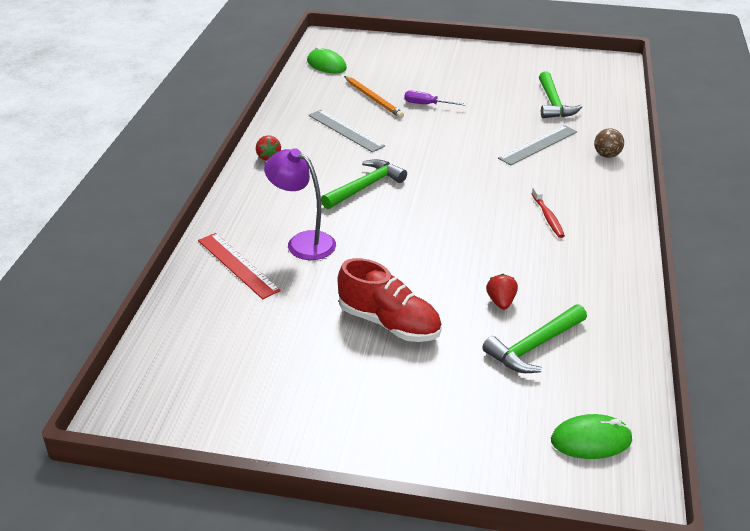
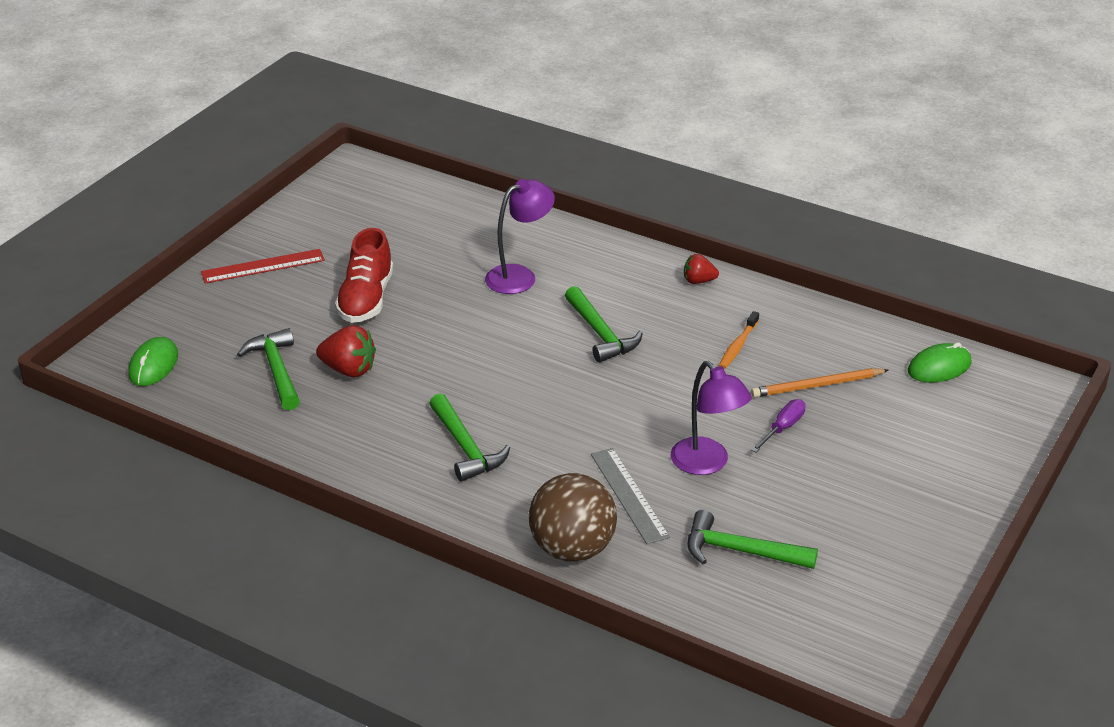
camera: 110 degrees right, 0 degrees up
red ruler [198,233,281,299] -> red ruler moved to [201,249,325,284]
grey ruler [308,110,385,152] -> orange toothbrush [719,311,759,369]
red shoe [338,258,442,342] -> red shoe turned 45 degrees counterclockwise [335,228,393,323]
red strawberry [486,274,518,310] -> red strawberry [316,325,376,377], size x1.59
red toothbrush [532,187,565,238] -> green hammer [429,393,510,482]
brown ball [594,128,624,158] -> brown ball [529,473,617,562], size x2.06
none -> purple lamp [671,361,752,475]

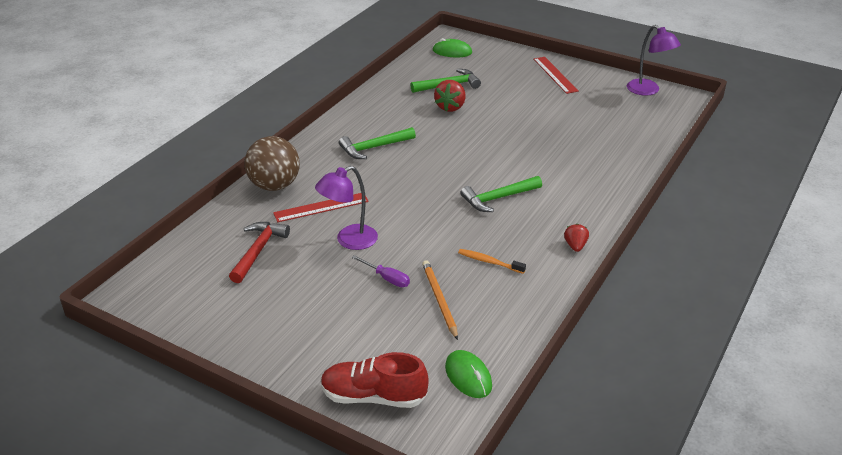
camera: 90 degrees right, 0 degrees up
red shoe [335,228,393,323] -> red shoe moved to [321,352,429,408]
purple lamp [485,179,555,294] -> purple lamp moved to [627,25,681,96]
grey ruler [591,448,670,544] -> red ruler [273,193,369,222]
green hammer [688,510,818,569] -> red hammer [229,222,290,283]

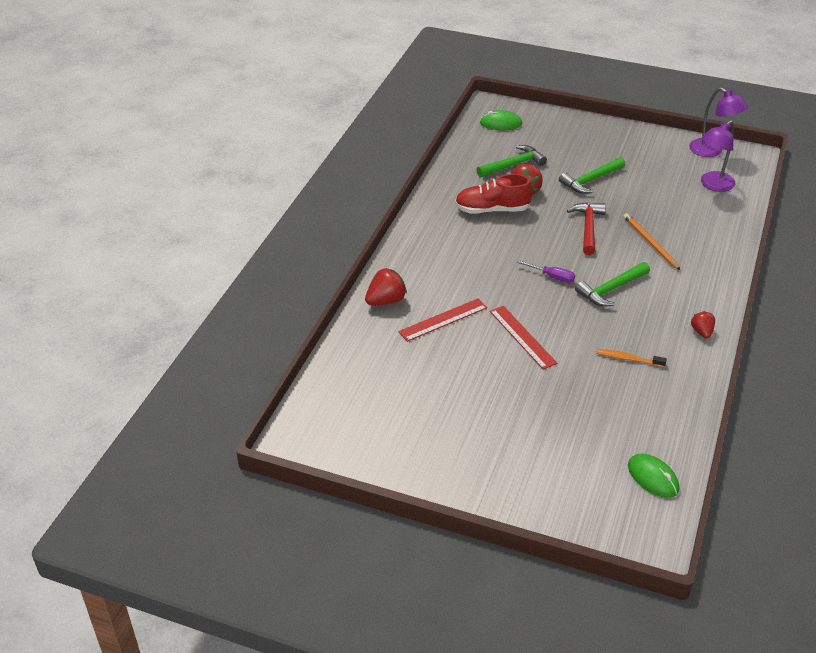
camera: 10 degrees left, 5 degrees up
red hammer [229,222,290,283] -> red hammer moved to [567,202,606,255]
brown ball [245,136,300,191] -> red strawberry [365,268,407,306]
purple lamp [315,166,378,250] -> purple lamp moved to [701,120,735,192]
red shoe [321,352,429,408] -> red shoe moved to [455,174,533,214]
green hammer [339,127,416,159] -> green hammer moved to [559,157,625,194]
purple screwdriver [352,255,410,287] -> purple screwdriver moved to [516,260,575,283]
orange pencil [422,260,458,340] -> orange pencil moved to [623,213,680,270]
red ruler [533,57,579,94] -> red ruler moved to [490,306,557,370]

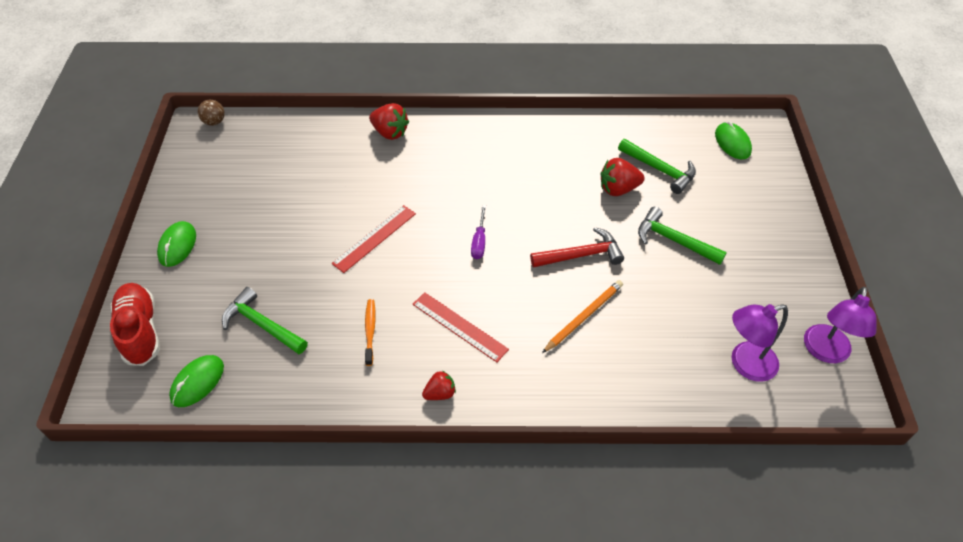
camera: 70 degrees right, 10 degrees up
red ruler [398,298,487,342] -> red ruler moved to [413,292,509,362]
red shoe [455,174,533,214] -> red shoe moved to [110,283,160,366]
green hammer [575,262,650,306] -> green hammer moved to [222,287,308,354]
purple lamp [701,120,735,192] -> purple lamp turned 45 degrees counterclockwise [732,304,788,382]
none -> green mouse [157,221,196,267]
none -> brown ball [198,100,225,126]

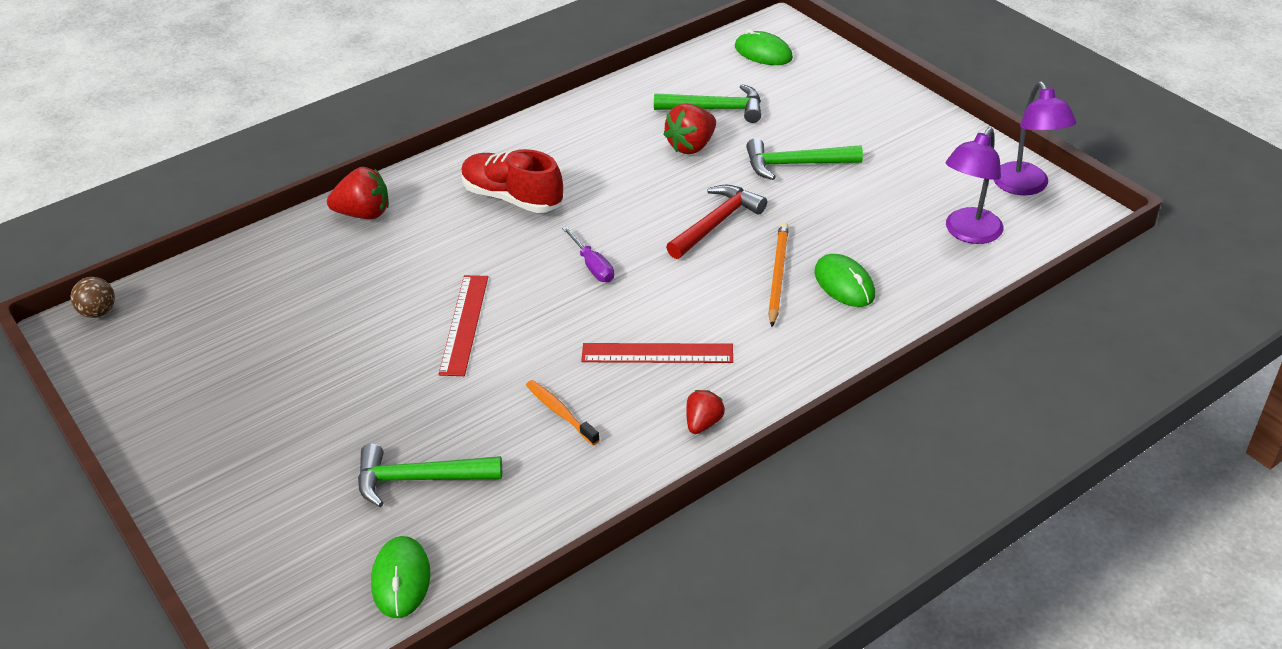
camera: 35 degrees left, 10 degrees down
red shoe [110,283,160,366] -> red shoe moved to [461,149,563,213]
green mouse [157,221,196,267] -> green mouse moved to [814,254,875,307]

